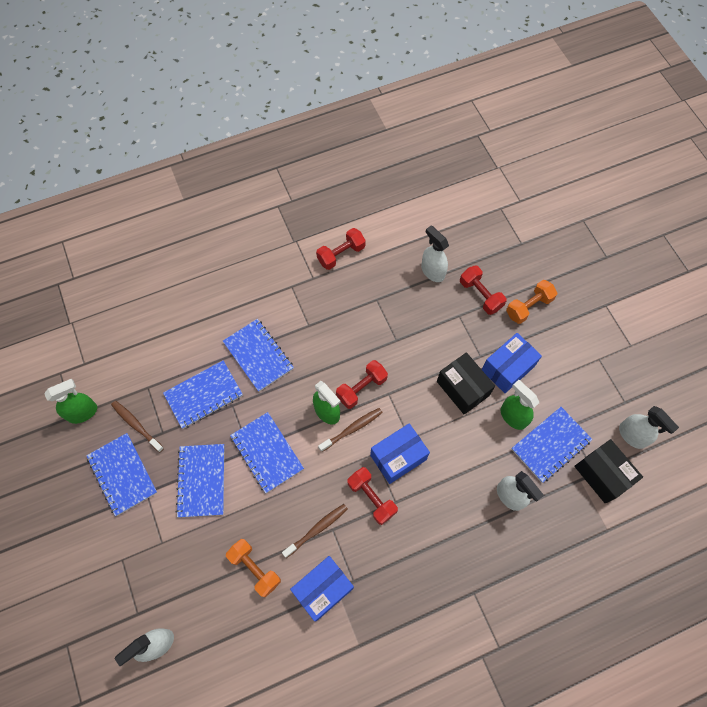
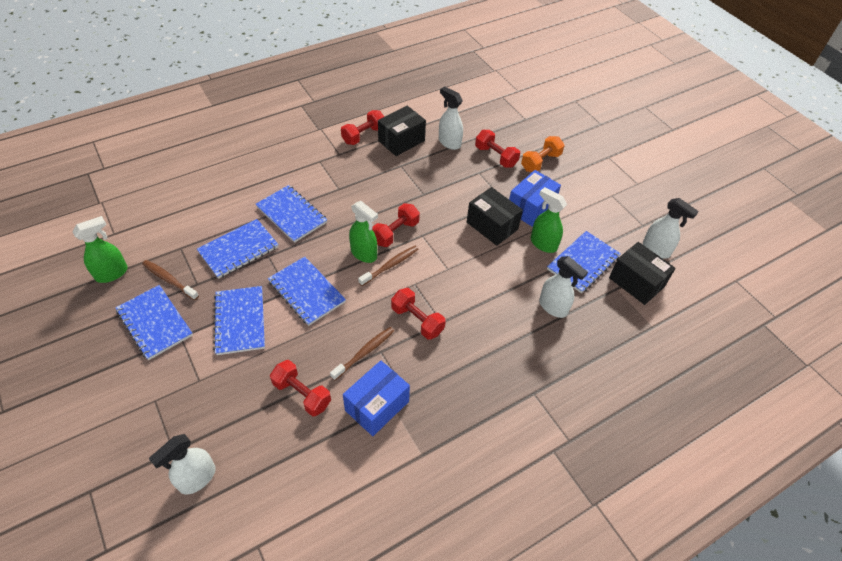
camera: 10 degrees left, 15 degrees down
orange dumbbell [226,539,281,597] -> red dumbbell [270,360,331,417]
blue box [370,423,430,484] -> none
none -> black box [378,106,426,156]

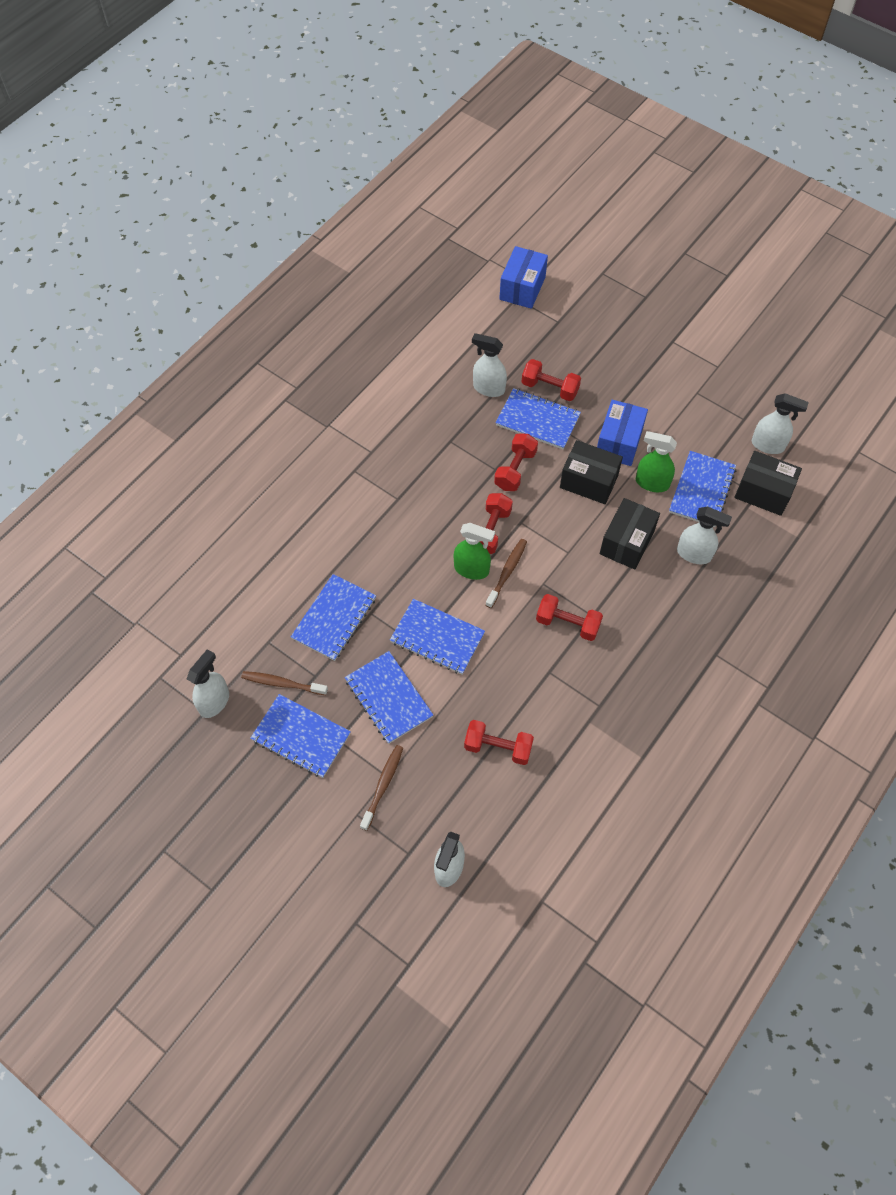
camera: 20 degrees left, 10 degrees up
green spray bottle [72,216,128,283] -> white spray bottle [187,649,229,718]
blue notebook [256,185,327,243] -> blue notebook moved to [496,388,581,449]
brown toothbrush [330,327,394,381] -> brown toothbrush moved to [360,745,403,831]
red dumbbell [341,110,384,145] -> red dumbbell moved to [494,434,538,491]
blue box [343,360,410,436] -> blue box moved to [499,246,548,309]
black box [378,106,426,156] -> black box moved to [600,498,660,570]
orange dumbbell [521,136,565,172] -> none

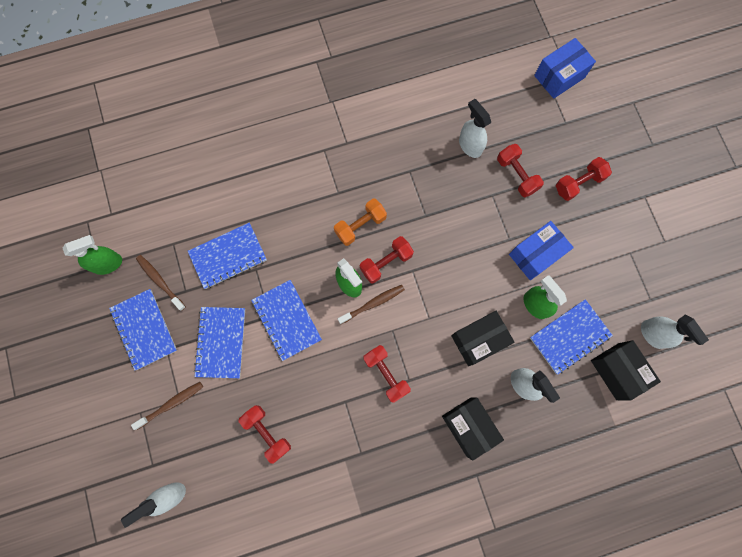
camera: 35 degrees right, 15 degrees up
white spray bottle [187,649,229,718] -> green spray bottle [63,235,122,275]
red dumbbell [494,434,538,491] -> red dumbbell moved to [556,157,612,201]
blue notebook [496,388,581,449] -> none
black box [560,440,623,504] -> black box moved to [442,397,504,461]
none -> orange dumbbell [334,199,387,246]

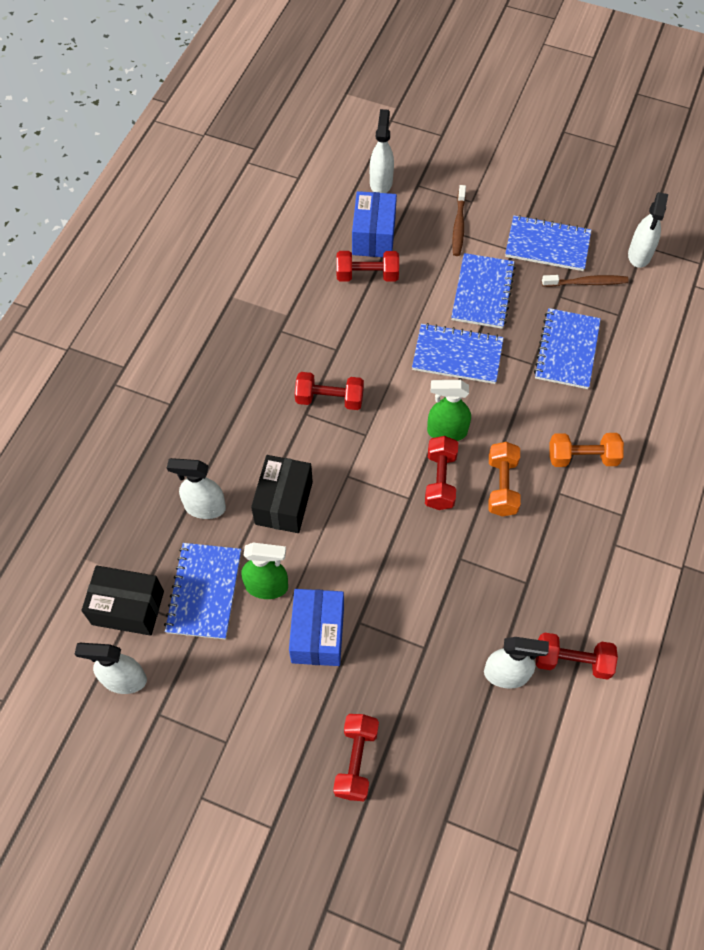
camera: 130 degrees right, 15 degrees down
green spray bottle [63,235,122,275] -> white spray bottle [628,192,668,268]
blue notebook [194,307,245,378] -> blue notebook turned 60 degrees clockwise [451,253,516,329]
brown toothbrush [338,285,405,324] -> none
black box [442,397,504,461] -> none
red dumbbell [497,144,544,197] -> red dumbbell moved to [536,632,618,680]
blue box [534,38,596,99] -> blue box moved to [352,191,397,257]
none -> orange dumbbell [549,433,624,467]

